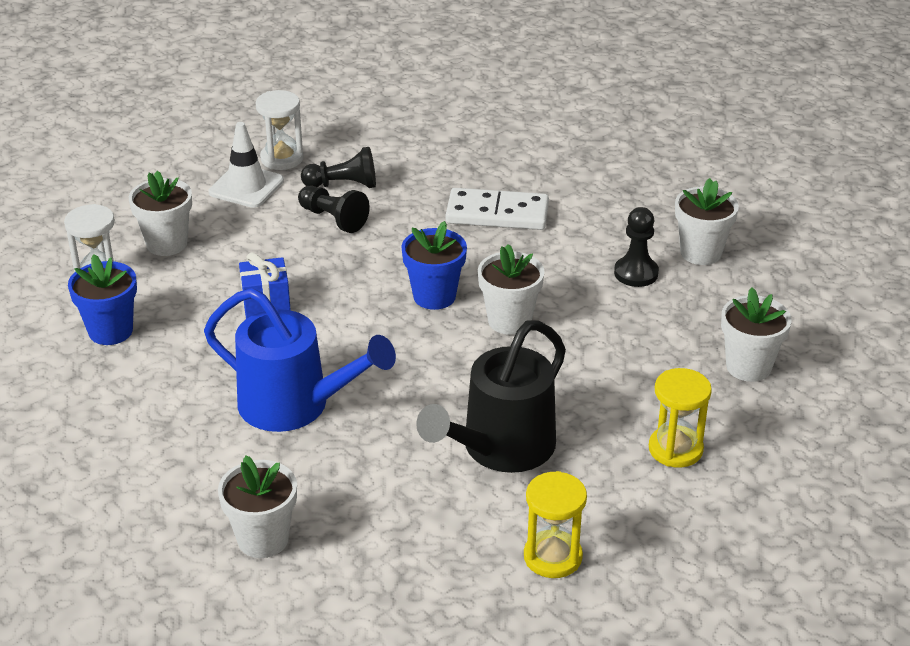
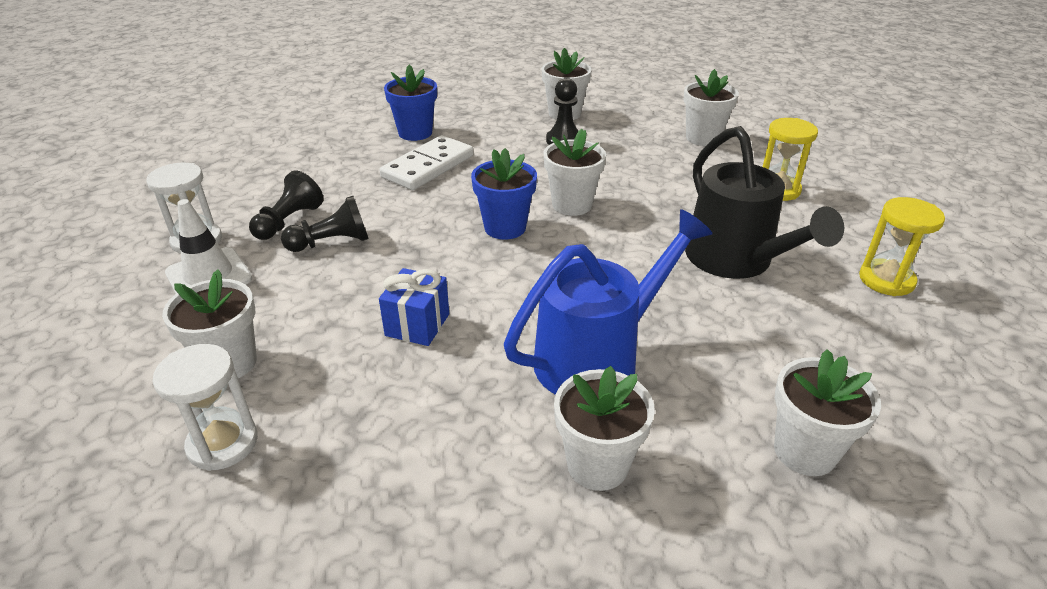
camera: 60 degrees left, 0 degrees up
blue flower pot [68,254,137,345] -> blue flower pot moved to [384,64,437,141]
none -> white flower pot [554,366,655,491]

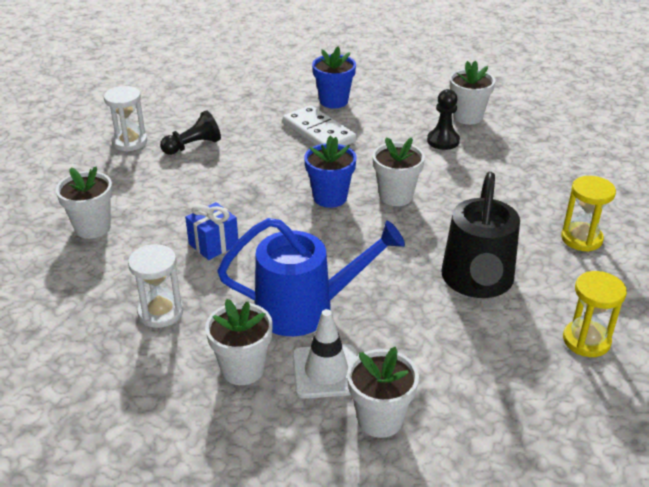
camera: 30 degrees right, 0 degrees up
white hourglass [152,344,258,471] -> white hourglass moved to [128,244,183,328]
white traffic cone [165,199,252,294] -> white traffic cone moved to [292,309,357,399]
black pawn [281,196,369,252] -> none
white domino [380,135,474,190] -> white domino turned 75 degrees clockwise [283,105,356,146]
white flower pot [683,69,739,146] -> none

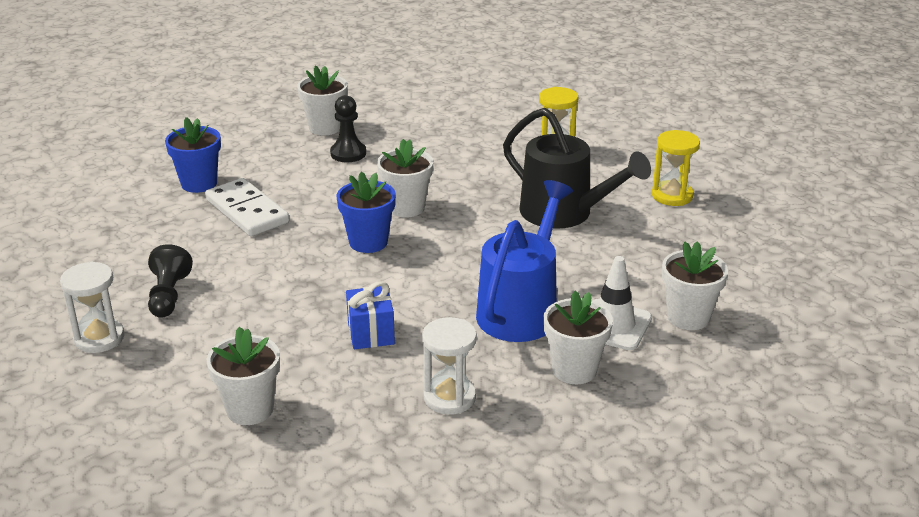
camera: 60 degrees left, 5 degrees down
white domino [283,105,356,146] -> white domino turned 60 degrees clockwise [205,178,290,236]

